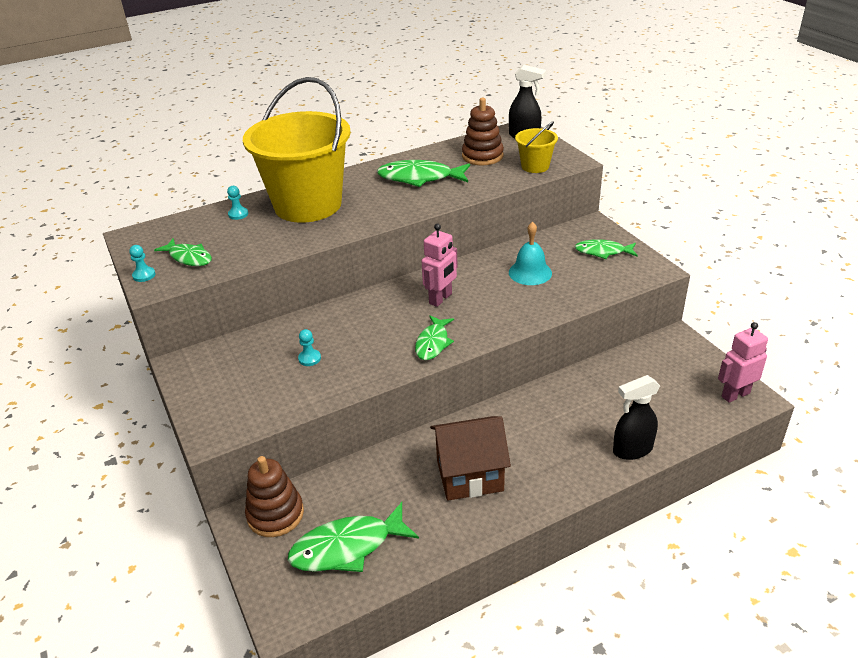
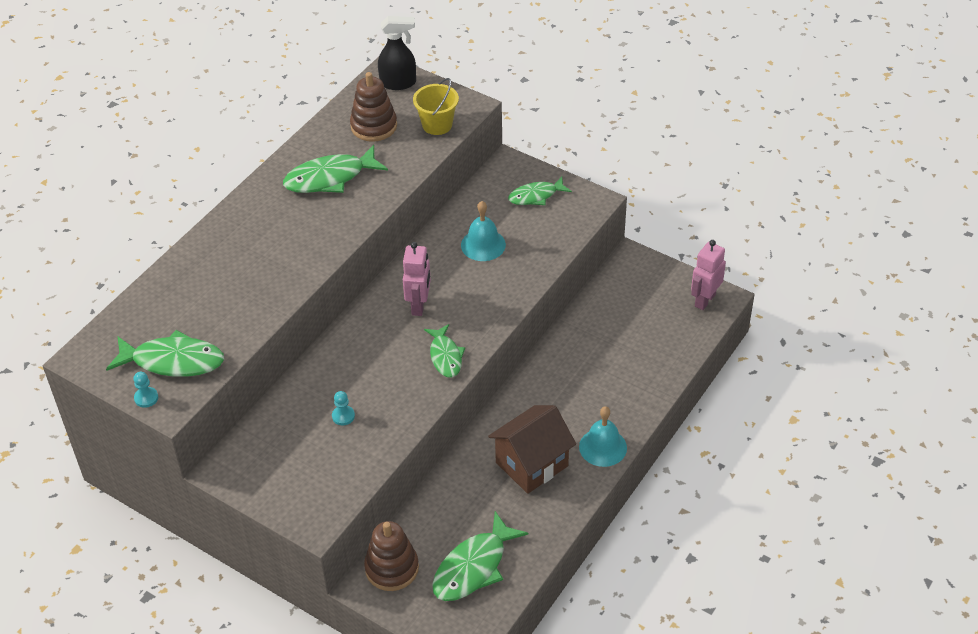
camera: 30 degrees left, 10 degrees up
green fish [154,238,212,266] -> green fish [106,330,224,377], size x1.57
turquoise pawn [227,186,248,220] -> none
yellow bucket [243,77,351,223] -> none
black spray bottle [613,375,660,460] -> none
none -> turquoise bell [579,406,627,467]

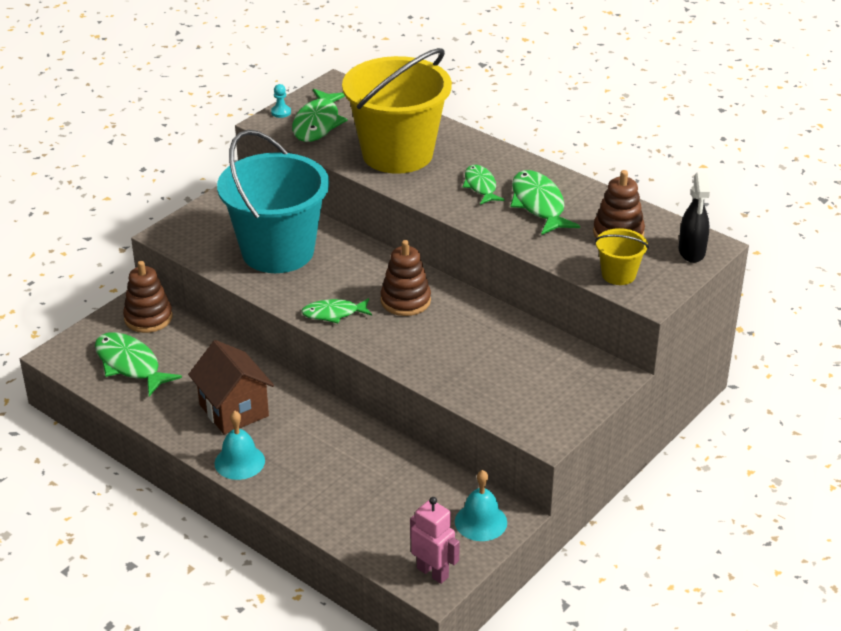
camera: 95 degrees right, 10 degrees down
turquoise pawn [332,391,355,425] -> turquoise bucket [217,130,329,273]
pink robot [403,242,431,316] -> brown stacking toy [381,240,431,316]
turquoise bell [461,201,506,261] -> turquoise bell moved to [455,470,507,541]
green fish [508,176,572,205] -> green fish moved to [463,165,505,205]
none -> yellow bucket [342,48,452,174]

